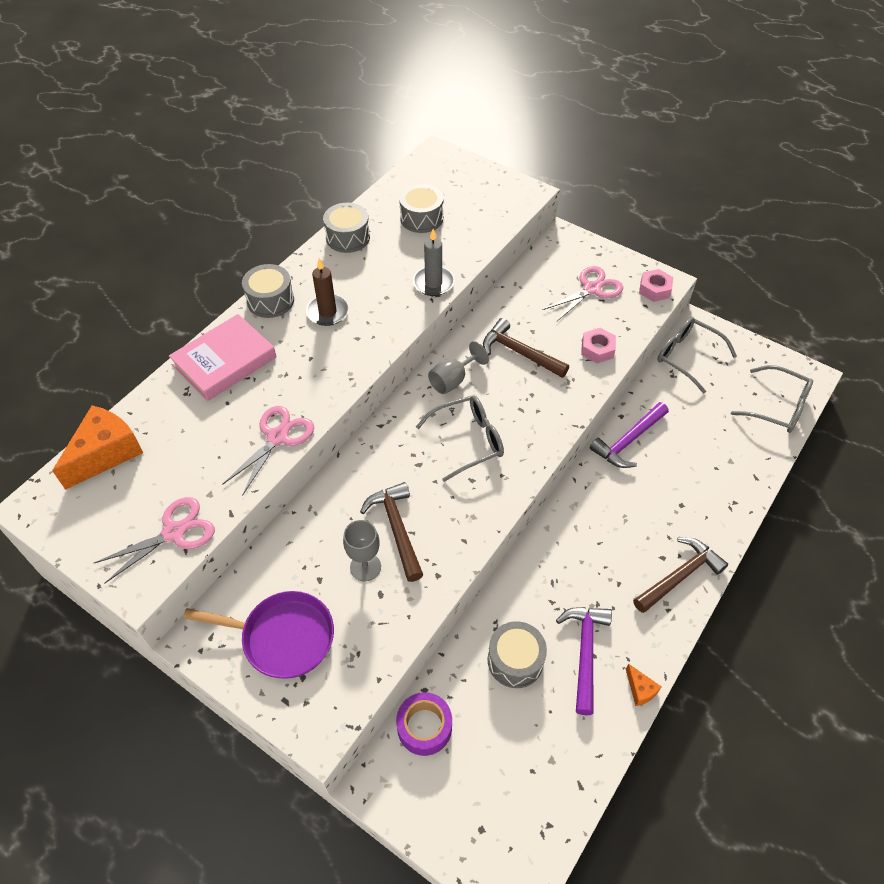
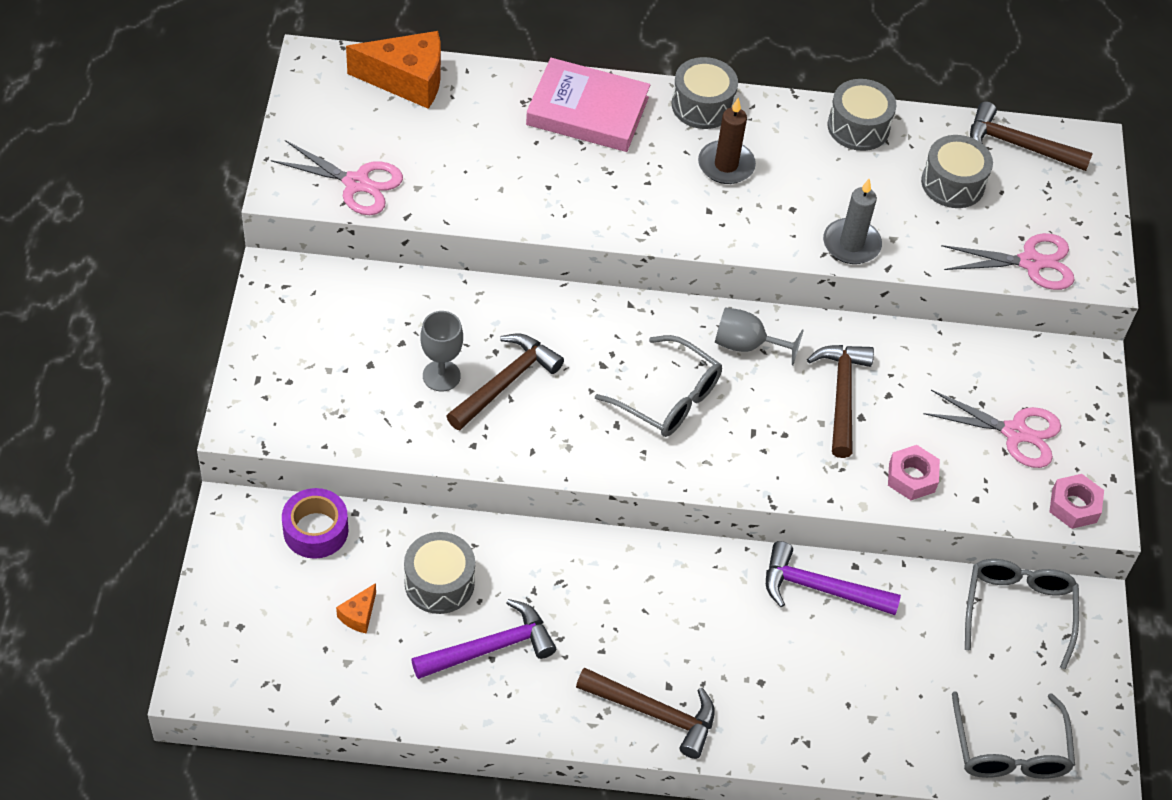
camera: 55 degrees right, 0 degrees up
purple pan [183,591,334,679] -> none
pink scissors [222,406,314,496] -> pink scissors moved to [942,233,1075,290]
orange cheese [626,664,662,706] -> orange cheese moved to [336,583,376,634]
none -> brown hammer [970,102,1093,171]

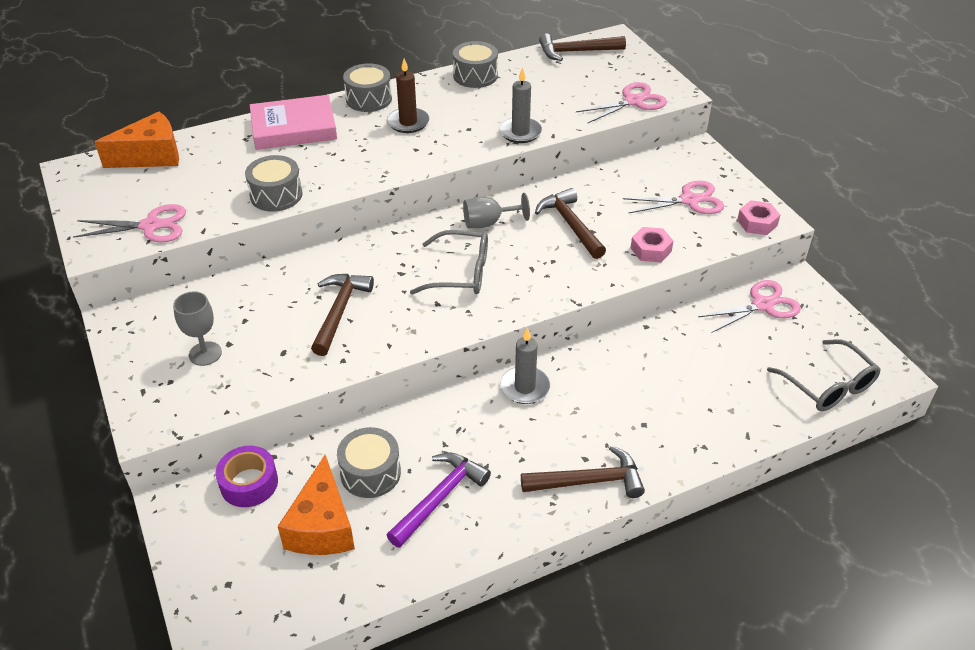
camera: 25 degrees left, 10 degrees down
orange cheese [336,583,376,634] -> orange cheese [278,455,355,555], size x2.23
grey goblet [420,311,463,392] -> grey goblet moved to [173,291,222,366]
purple hammer [766,541,901,615] -> none
grey drum [921,135,993,208] -> grey drum moved to [245,155,302,212]
grey glasses [965,559,1079,670] -> pink scissors [698,280,801,333]
none -> grey candle [500,327,550,404]

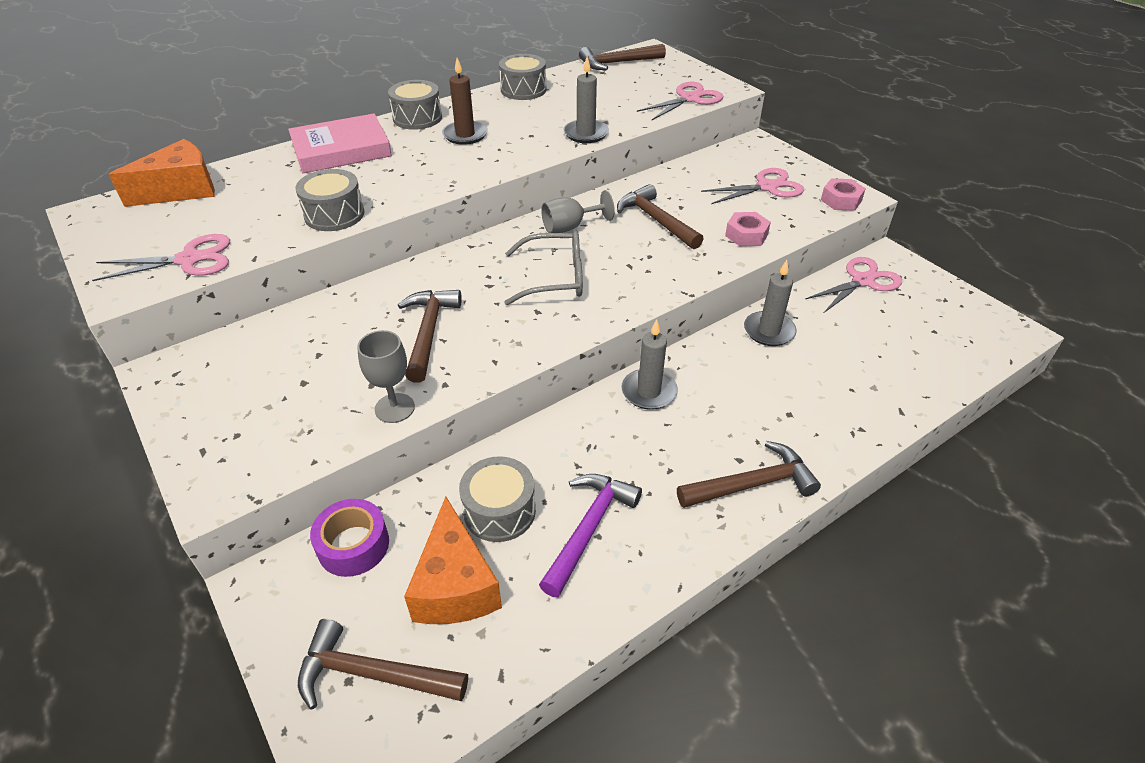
camera: 10 degrees left, 0 degrees up
grey goblet [173,291,222,366] -> grey goblet moved to [357,330,415,423]
grey glasses [767,339,881,411] -> none
none -> brown hammer [298,619,468,710]
none -> grey candle [744,260,797,346]

